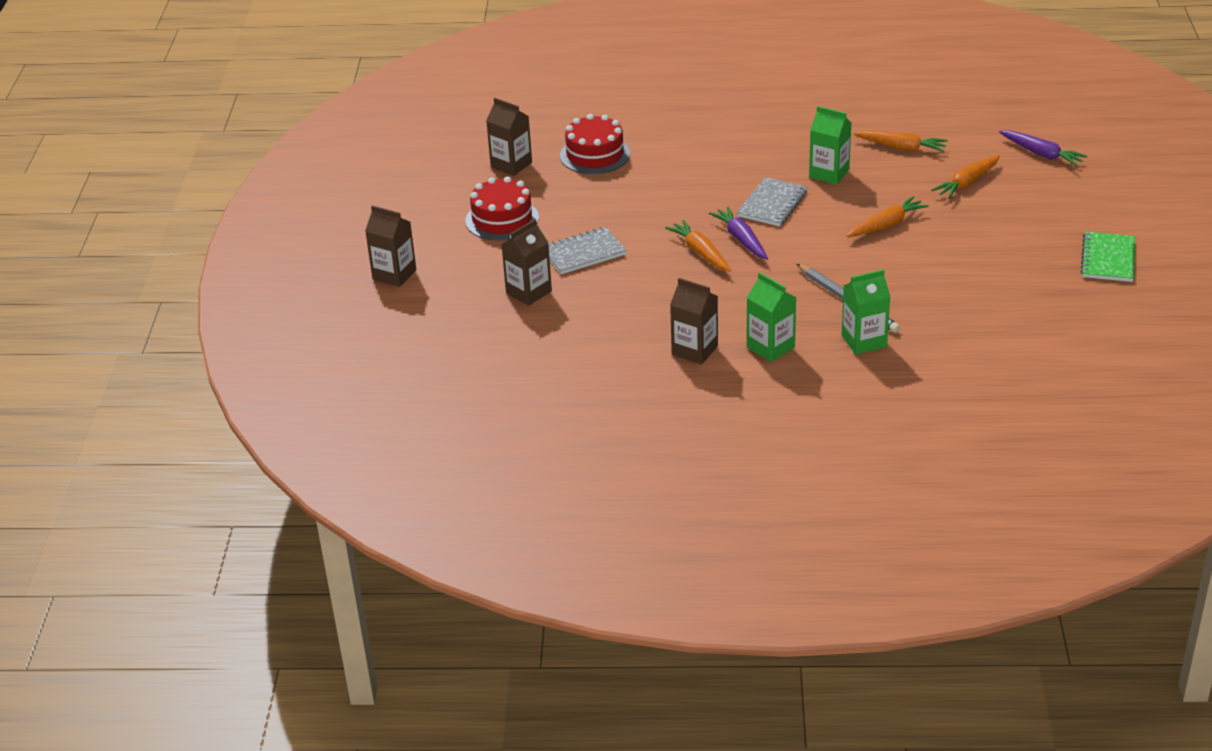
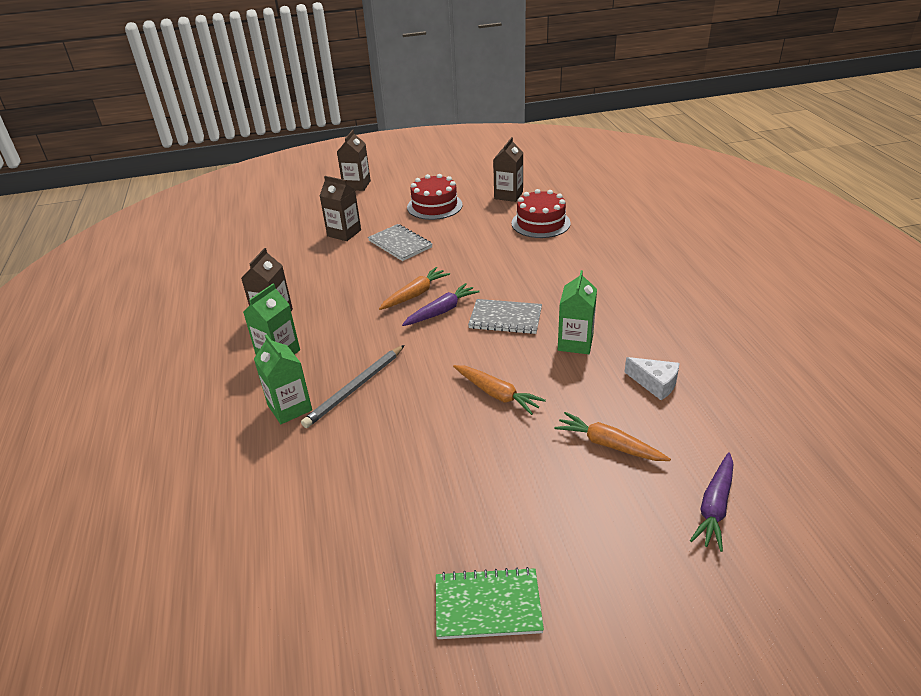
camera: 75 degrees right, 0 degrees up
orange carrot [853,131,948,152] -> white cheese [625,357,680,400]

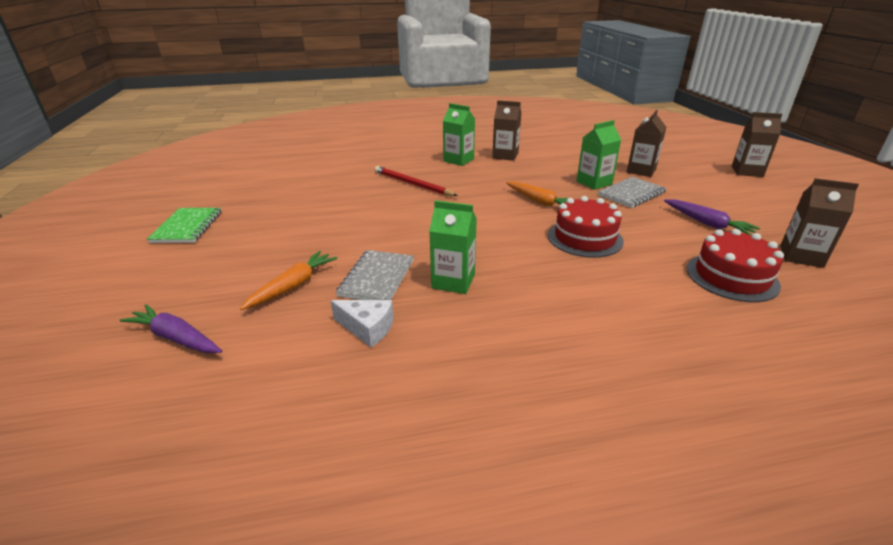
camera: 90 degrees right, 5 degrees down
green carton [254,334,312,424] -> green carton moved to [577,120,621,190]
grey pencil [301,345,405,428] -> red pencil [375,166,458,196]
purple carrot [402,283,480,326] -> purple carrot moved to [664,200,761,235]
red cake [407,174,463,220] -> red cake moved to [548,196,624,258]
orange carrot [453,365,546,415] -> none
grey notebook [468,299,542,334] -> grey notebook moved to [336,250,414,300]
white cheese [625,357,680,400] -> white cheese turned 105 degrees counterclockwise [331,300,394,347]

